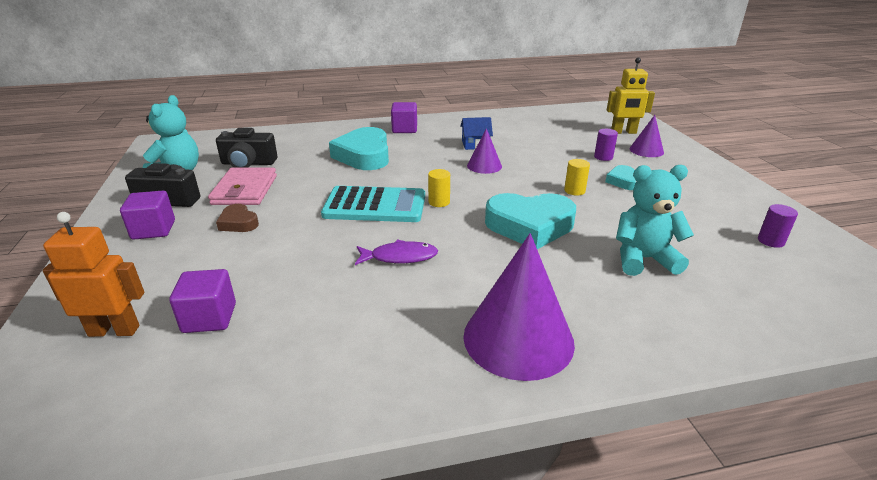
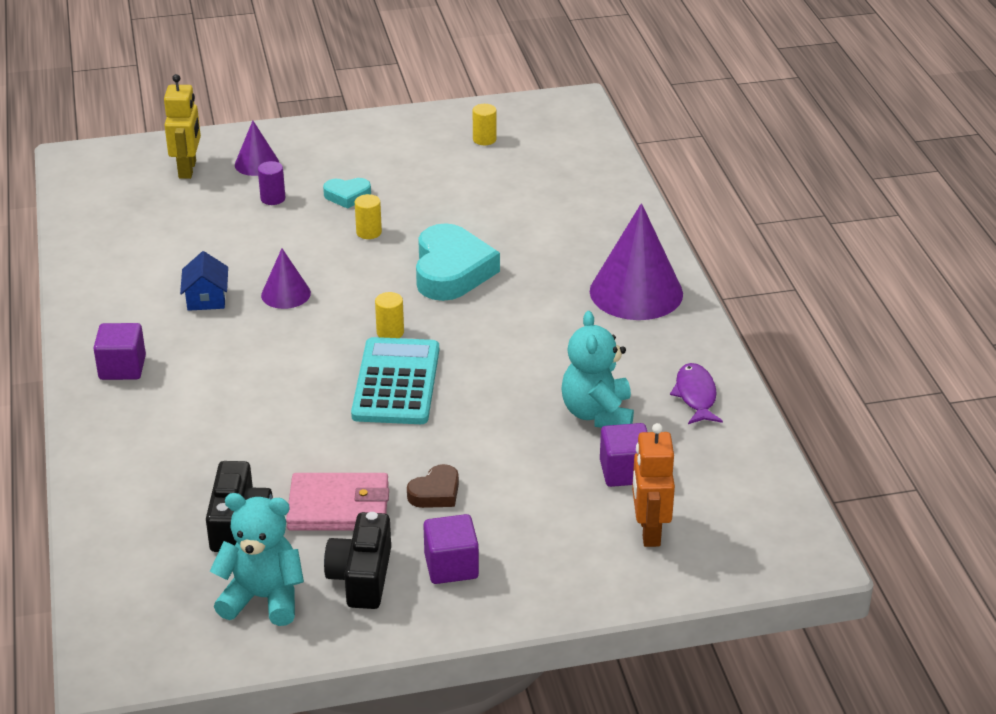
camera: 90 degrees left, 5 degrees up
turquoise heart [329,127,389,170] -> none
purple fish [355,239,438,265] -> purple fish moved to [670,363,723,424]
turquoise teddy bear [616,165,694,276] -> turquoise teddy bear moved to [561,311,634,428]
purple cylinder [758,204,798,248] -> yellow cylinder [473,104,496,145]

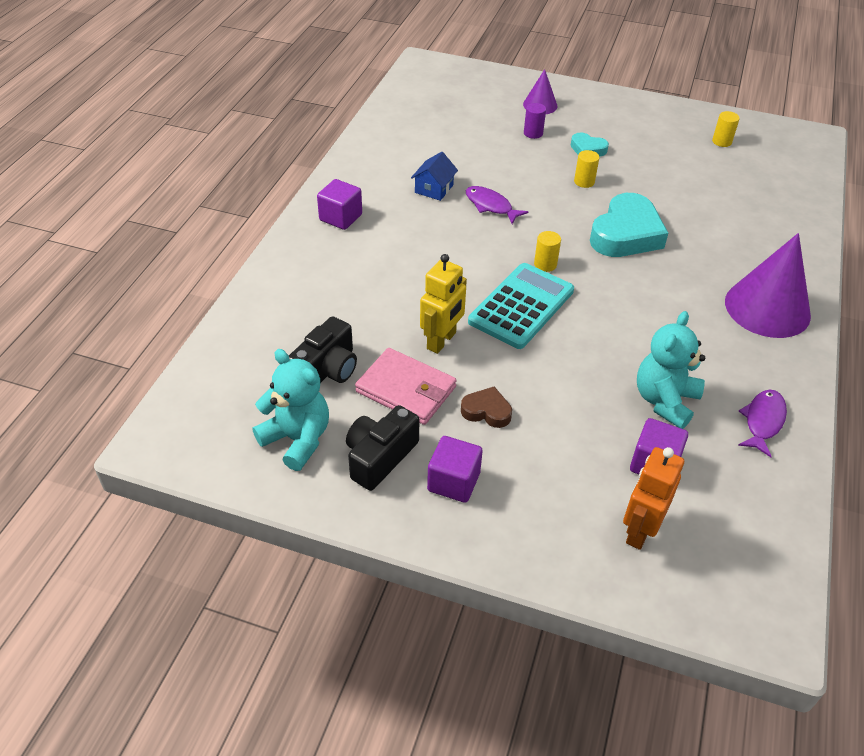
camera: 30 degrees right, 10 degrees up
yellow robot [164,74,201,179] -> yellow robot moved to [420,254,467,354]
purple cone [261,248,311,309] -> purple fish [466,186,528,224]
brown heart [407,464,459,508] -> brown heart turned 150 degrees counterclockwise [461,387,512,428]

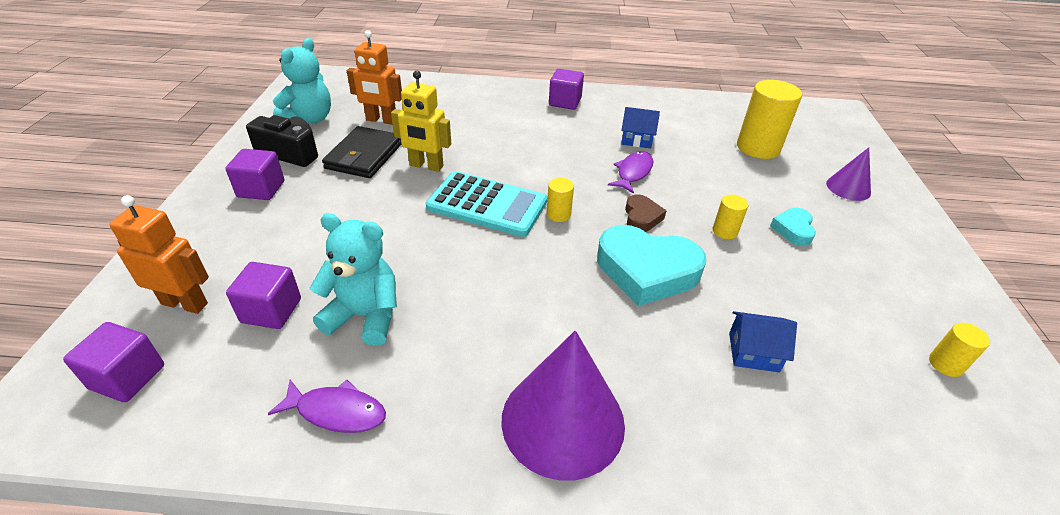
camera: 75 degrees right, 5 degrees down
black camera [289,316,357,383] -> orange robot [347,30,402,125]
pink wallet [355,348,457,425] -> black wallet [322,126,401,178]
brown heart [461,387,512,428] -> brown heart moved to [625,194,667,232]
purple cylinder [524,103,546,139] -> none
none -> purple cube [63,322,164,402]
none -> blue house [729,311,797,373]
none -> yellow cylinder [737,80,802,159]

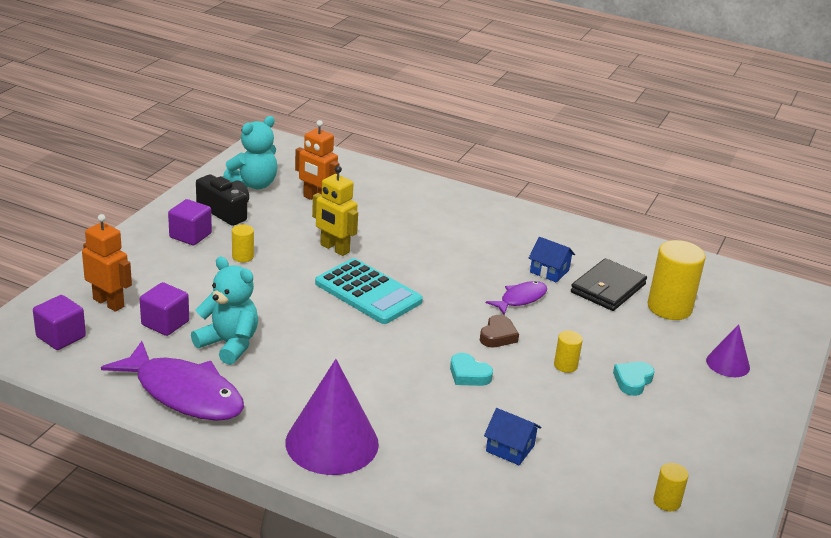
camera: 20 degrees right, 10 degrees down
purple fish [268,380,386,433] -> purple fish [101,341,244,421], size x1.91
black wallet [322,126,401,178] -> black wallet moved to [571,258,647,311]
yellow cylinder [546,178,574,222] -> yellow cylinder moved to [232,224,254,262]
purple cube [549,69,584,110] -> none
turquoise heart [597,225,707,306] -> turquoise heart [450,353,493,386], size x0.50

